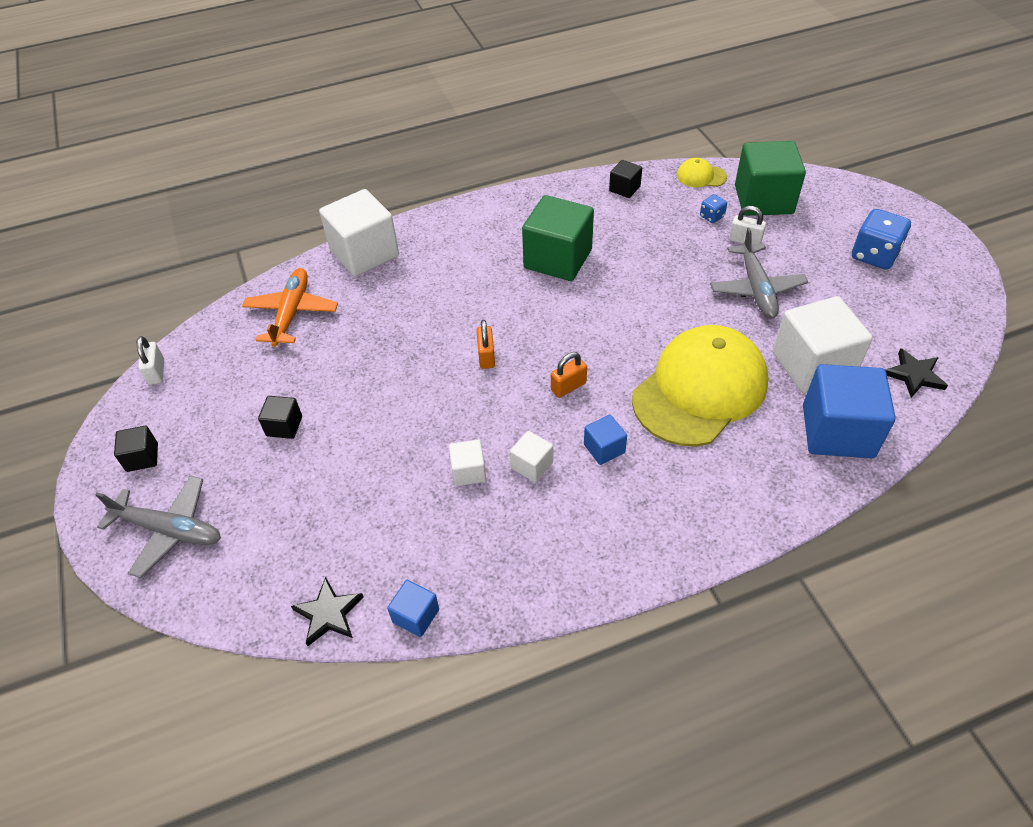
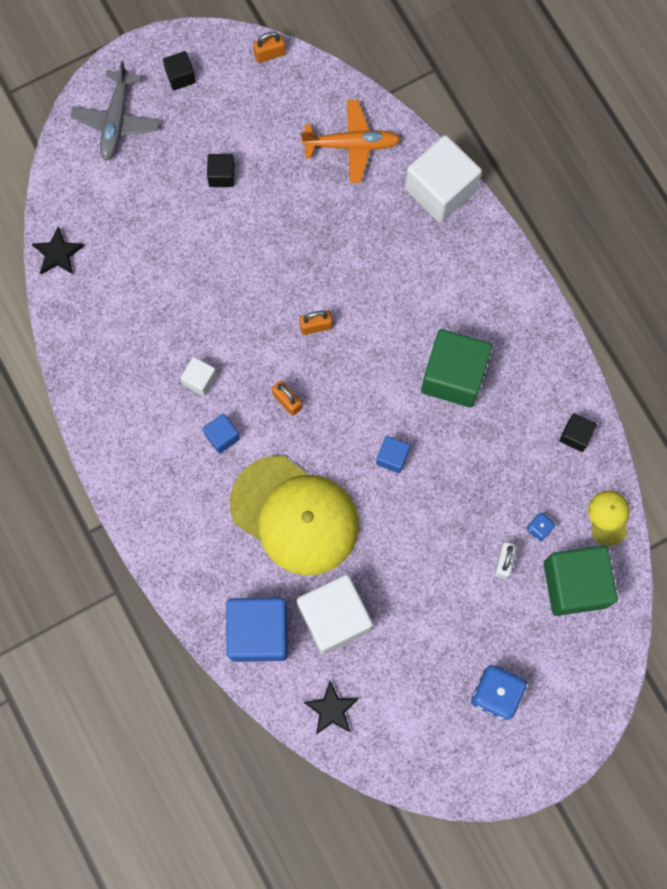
camera: 80 degrees right, 25 degrees up
white padlock [137,336,164,385] -> orange padlock [253,32,286,63]
blue cube [387,580,439,637] -> blue cube moved to [376,436,410,473]
white cube [449,440,486,486] -> none
grey plane [710,228,808,318] -> none

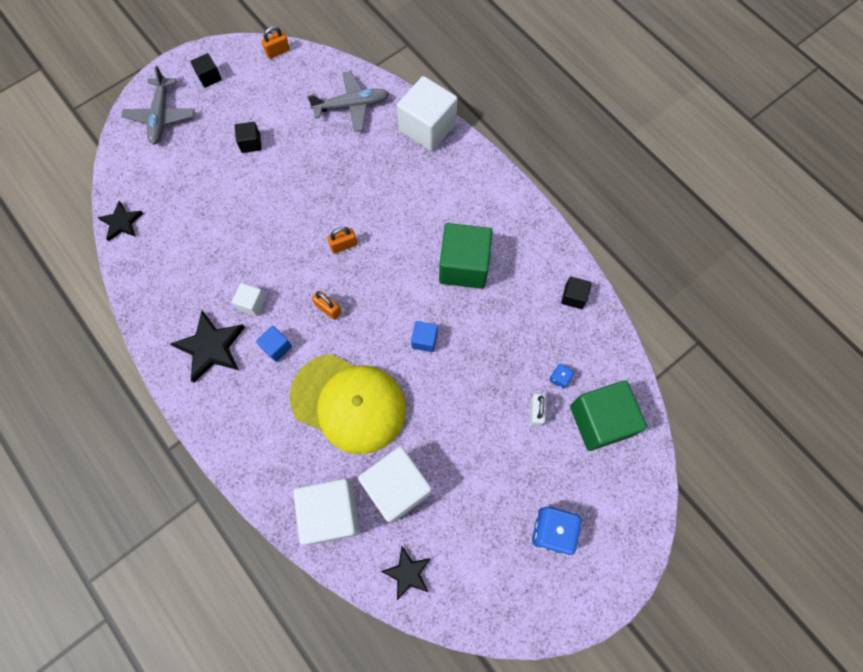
camera: 10 degrees left, 5 degrees down
blue cube [227,598,288,662] -> white cube [293,479,360,545]
orange plane [301,100,401,183] -> grey plane [307,71,389,132]
yellow cap [588,491,630,546] -> none
none -> black star [170,311,245,383]

